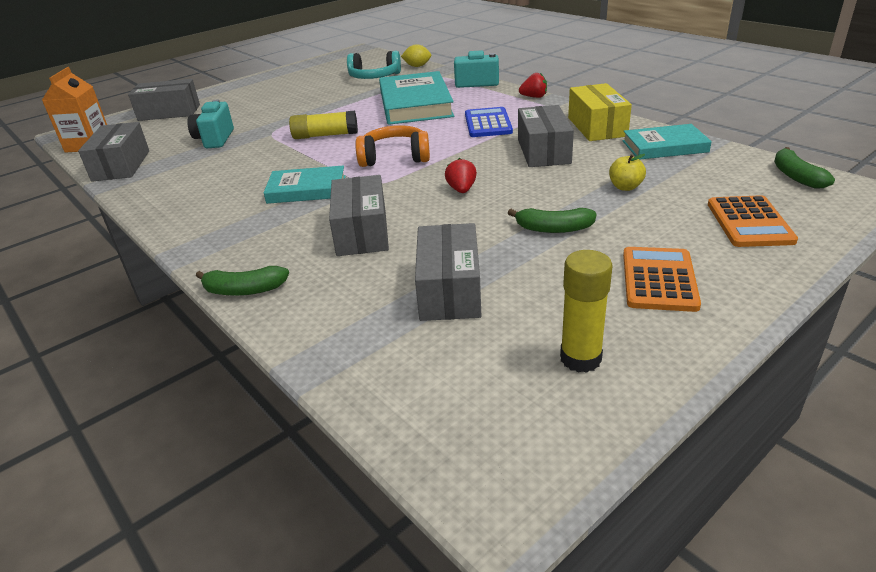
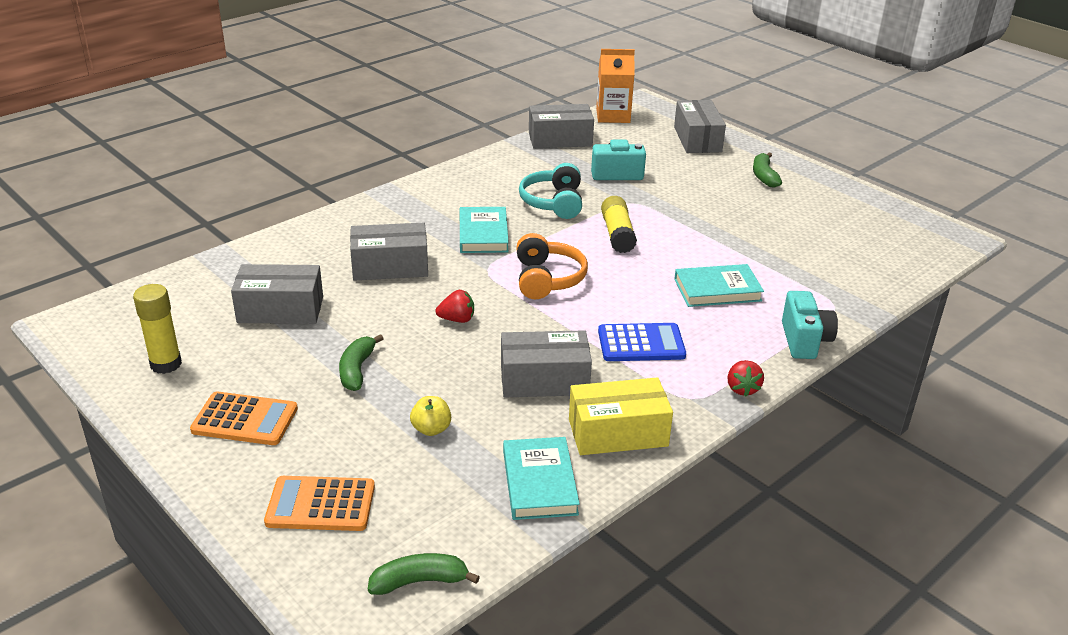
camera: 85 degrees right, 0 degrees up
green banana [196,266,289,296] -> green banana moved to [753,153,782,188]
turquoise headphones [347,51,401,79] -> turquoise headphones moved to [519,163,582,219]
turquoise book [379,71,454,125] -> turquoise book [674,264,764,307], size x0.60
yellow lemon [401,44,431,67] -> none

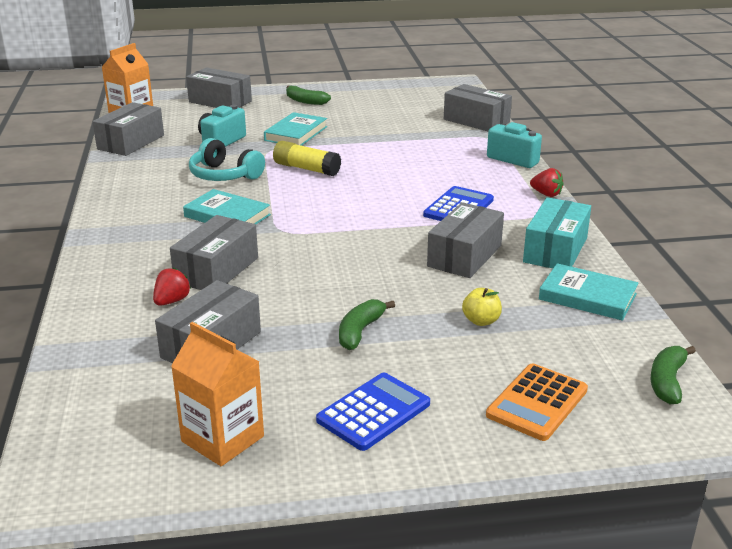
camera: 55 degrees left, 5 degrees down
yellow glue stick [133,284,182,374] -> orange carton [171,322,264,466]
orange calculator [190,391,298,445] -> blue calculator [316,373,430,451]
green banana [339,334,384,391] -> green banana turned 75 degrees clockwise [339,299,395,350]
red strawberry [436,290,474,323] -> red strawberry moved to [153,267,191,306]
orange headphones [516,233,588,299] -> none
yellow box [569,377,673,455] -> turquoise box [523,197,591,268]
turquoise book [674,264,764,307] -> turquoise book moved to [264,112,327,146]
none -> grey box [444,84,512,131]

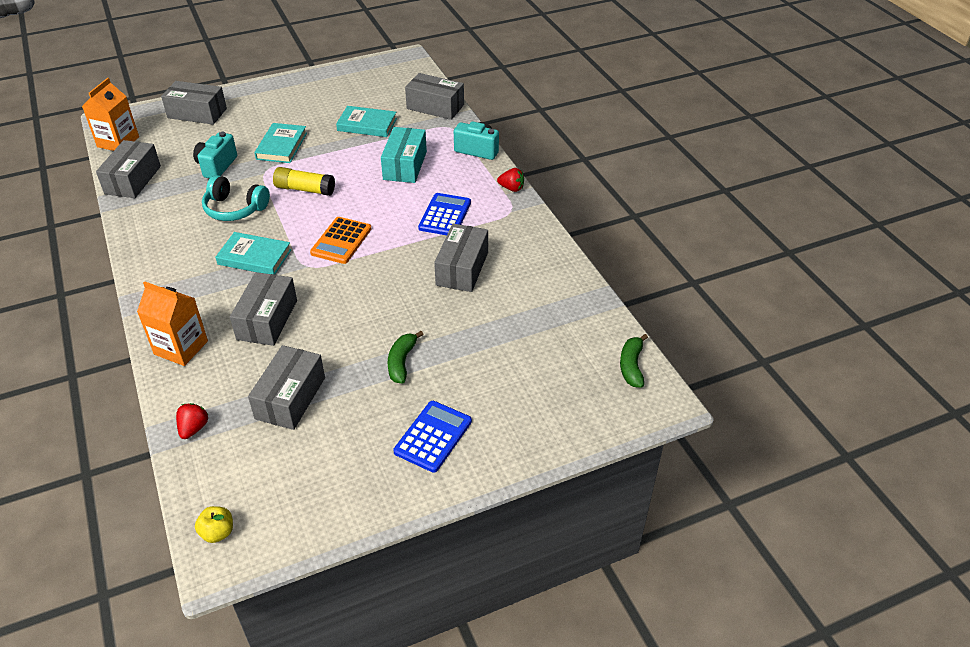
camera: 15 degrees left, 15 degrees up
red strawberry [153,267,191,306] -> red strawberry moved to [176,403,208,439]
orange carton [171,322,264,466] -> orange carton moved to [137,281,208,366]
green banana [286,85,331,105] -> none
yellow apple [462,288,502,326] -> yellow apple moved to [195,506,233,543]
orange calculator [486,363,588,441] -> orange calculator moved to [310,217,372,264]
turquoise box [523,197,591,268] -> turquoise box moved to [381,127,427,183]
turquoise book [539,263,638,321] -> turquoise book moved to [336,106,397,137]

